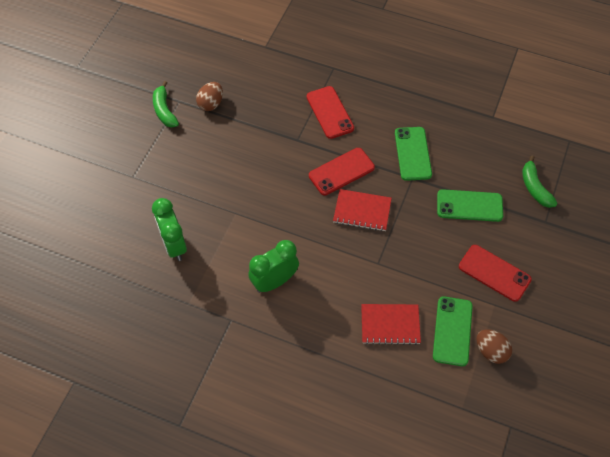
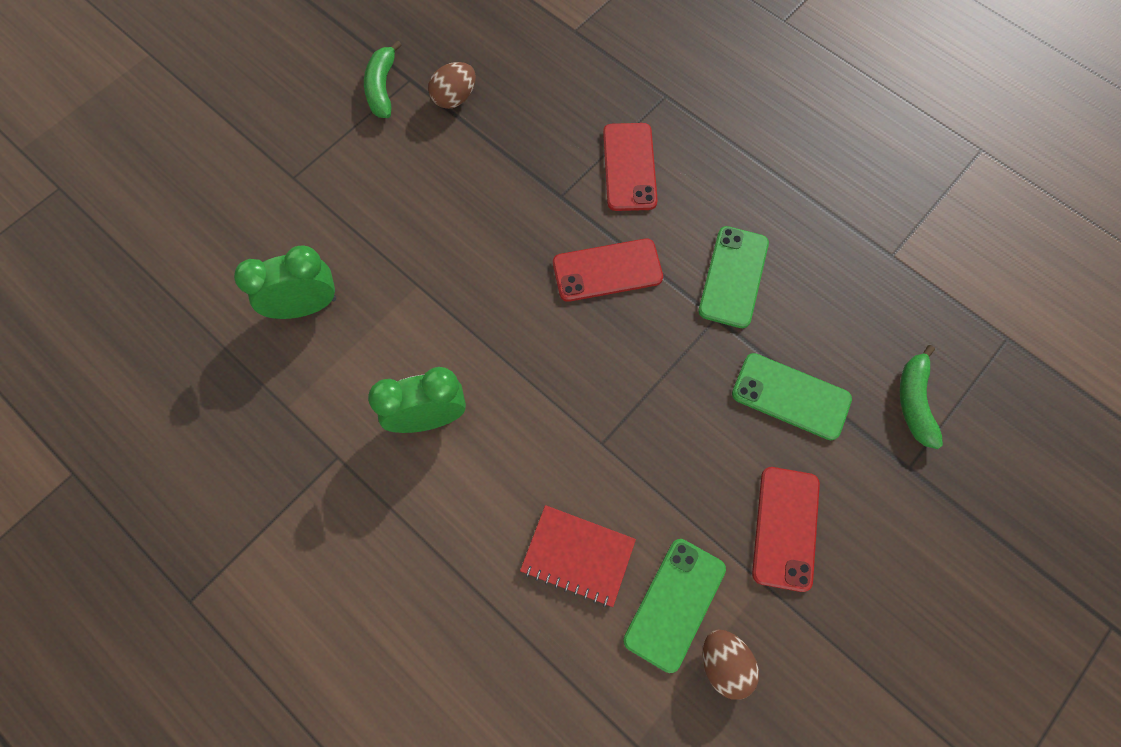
camera: 20 degrees right, 10 degrees up
green clock [152,198,187,261] -> green clock turned 75 degrees clockwise [234,245,336,319]
red notebook [333,189,392,231] -> none
red phone [459,245,532,302] -> red phone turned 45 degrees clockwise [752,467,820,592]

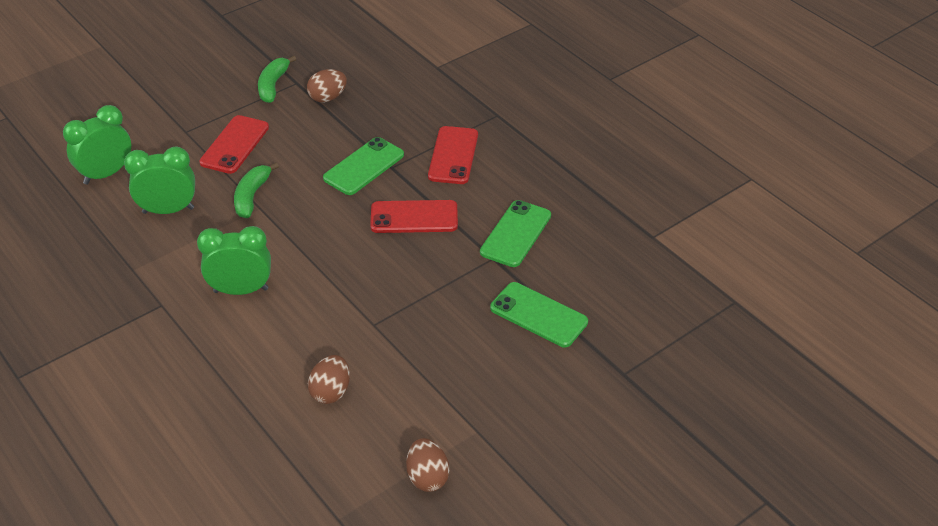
camera: 10 degrees right, 25 degrees down
red notebook [520,505,636,607] -> brown egg [308,355,350,404]
green phone [623,539,726,673] -> green phone moved to [323,137,404,195]
red phone [752,467,820,592] -> red phone moved to [199,115,269,174]
green banana [900,345,943,449] -> green banana moved to [234,163,279,218]
none -> green clock [63,105,131,185]

